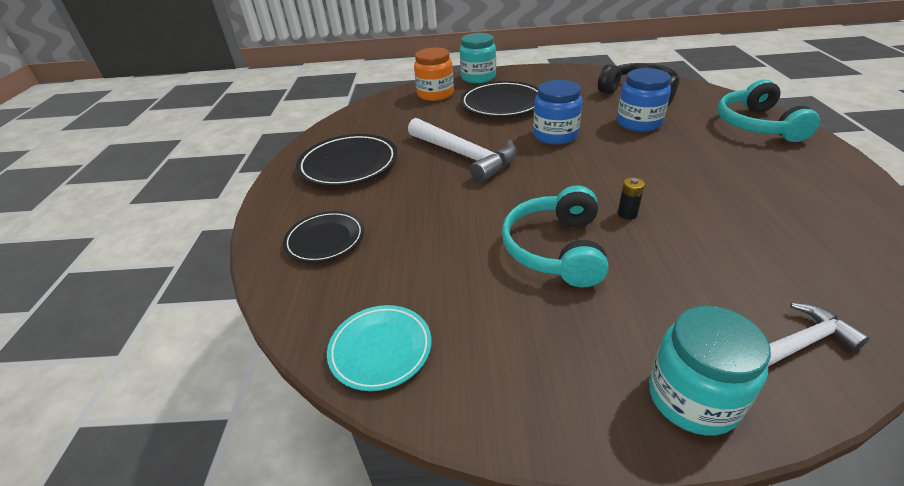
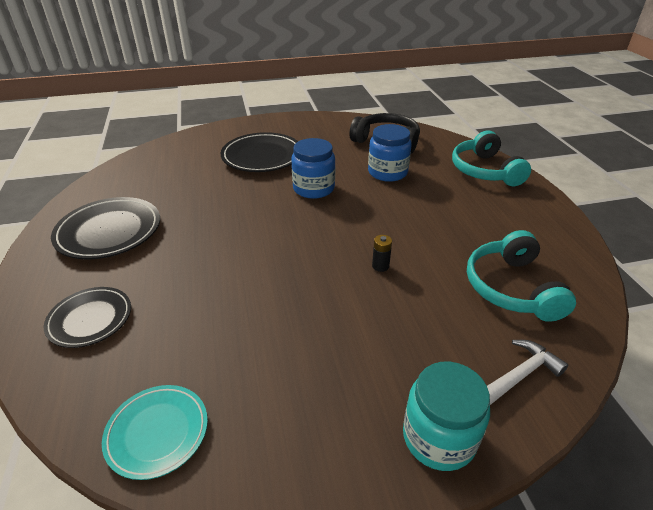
camera: 15 degrees left, 0 degrees up
white hammer [408,118,517,183] -> none
orange jar [414,47,454,101] -> none
turquoise jar [460,33,496,83] -> none
turquoise headphones [502,185,608,287] -> turquoise headphones moved to [467,230,576,322]

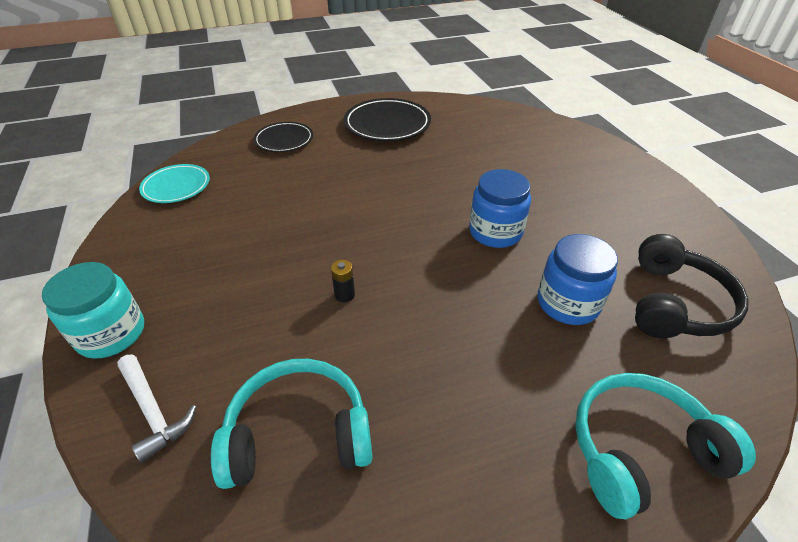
camera: 85 degrees right, 5 degrees up
black plate [221,132,298,172] -> none

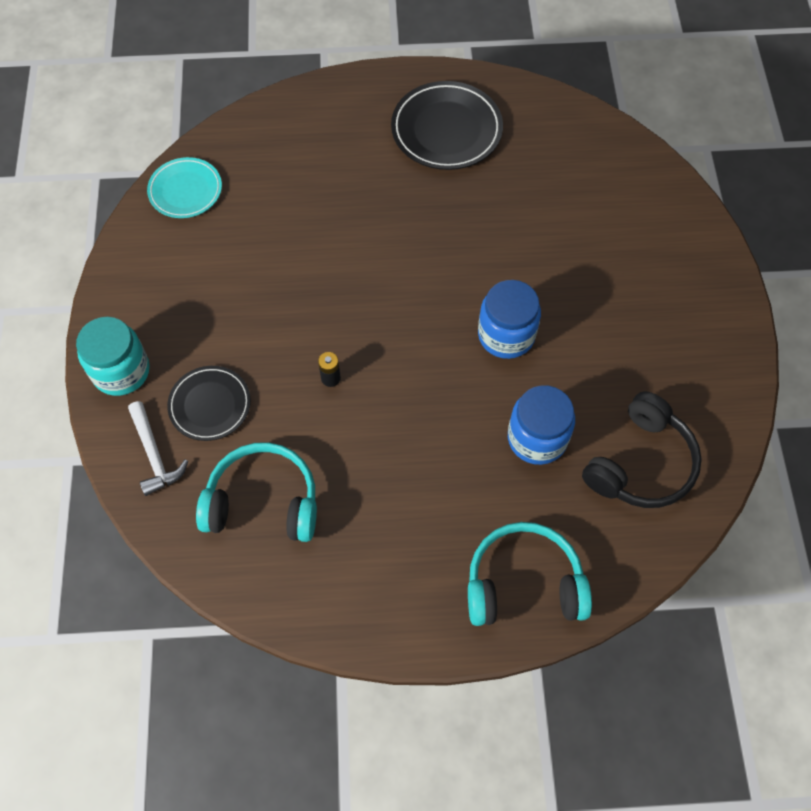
camera: 15 degrees right, 20 degrees up
black plate [254,122,313,152] -> black plate moved to [167,366,251,441]

